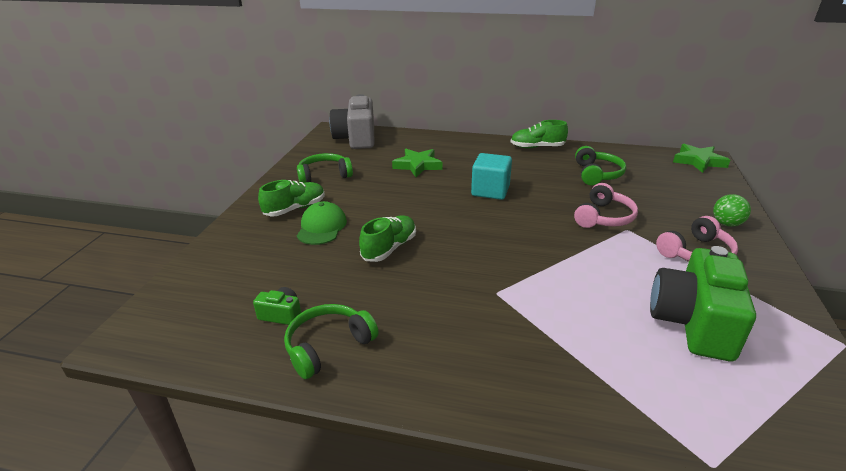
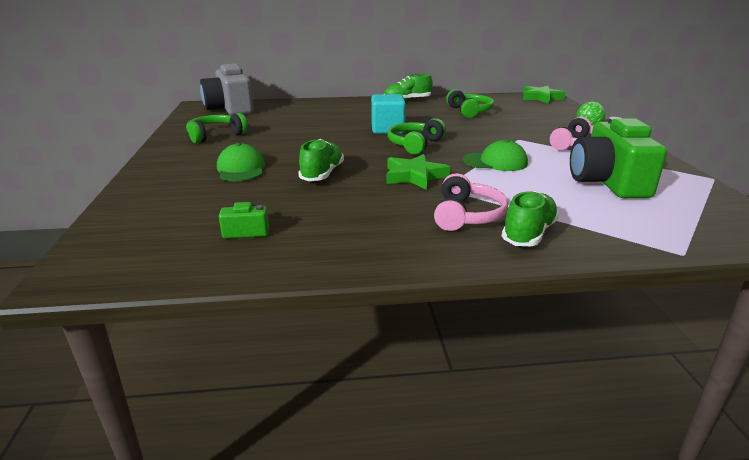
camera: 20 degrees left, 5 degrees down
green shoe [258,180,325,216] -> green shoe moved to [502,191,559,246]
green headphones [284,304,379,379] -> green headphones moved to [387,118,446,155]
green star [392,149,442,177] -> green star moved to [386,154,450,190]
pink headphones [574,183,638,228] -> pink headphones moved to [434,173,508,231]
none -> green cap [463,139,528,171]

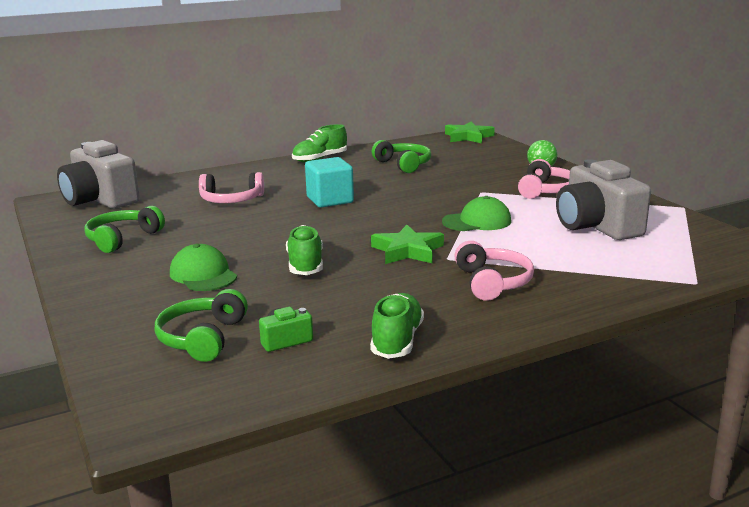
camera: 20 degrees left, 5 degrees down
green headphones [387,118,446,155] -> green headphones moved to [155,289,248,362]
green shoe [502,191,559,246] -> green shoe moved to [370,293,424,359]
green camera [570,117,667,198] -> grey camera [556,159,651,240]
none -> pink headphones [199,172,264,203]

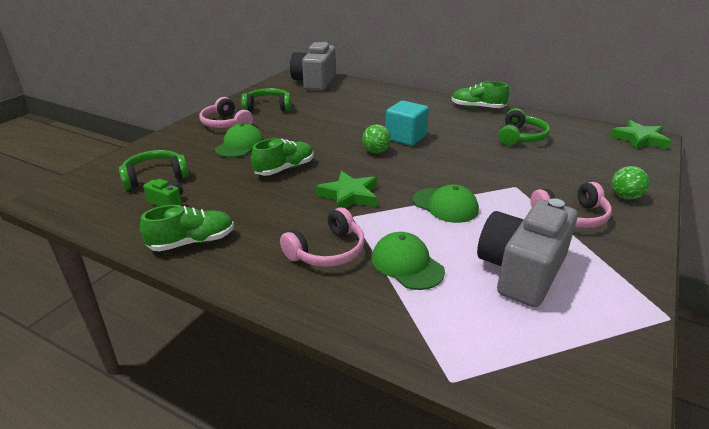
camera: 55 degrees right, 10 degrees up
pink headphones [199,172,264,203] -> pink headphones moved to [200,97,253,128]
none -> green ball [362,124,391,154]
none -> green cap [372,232,445,290]

